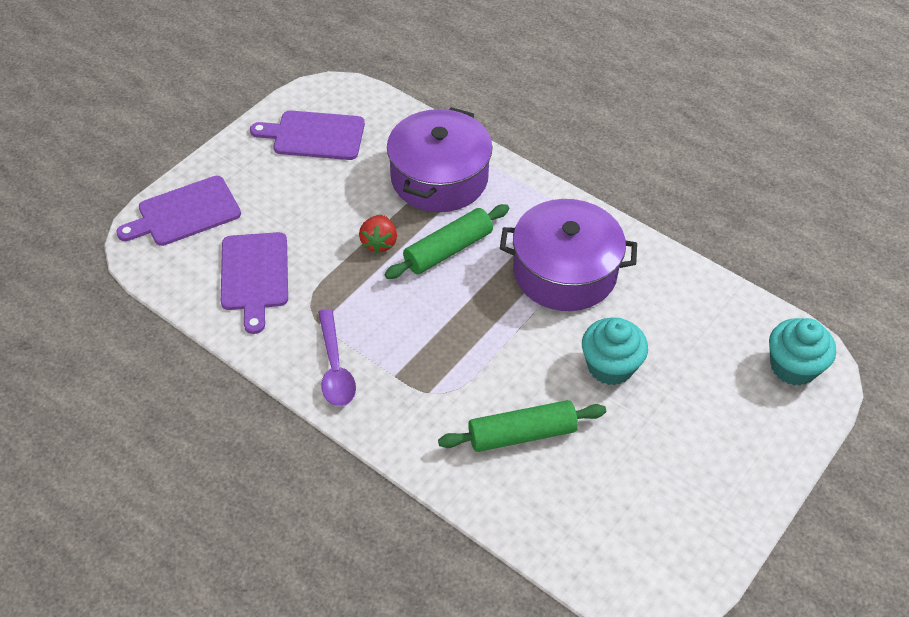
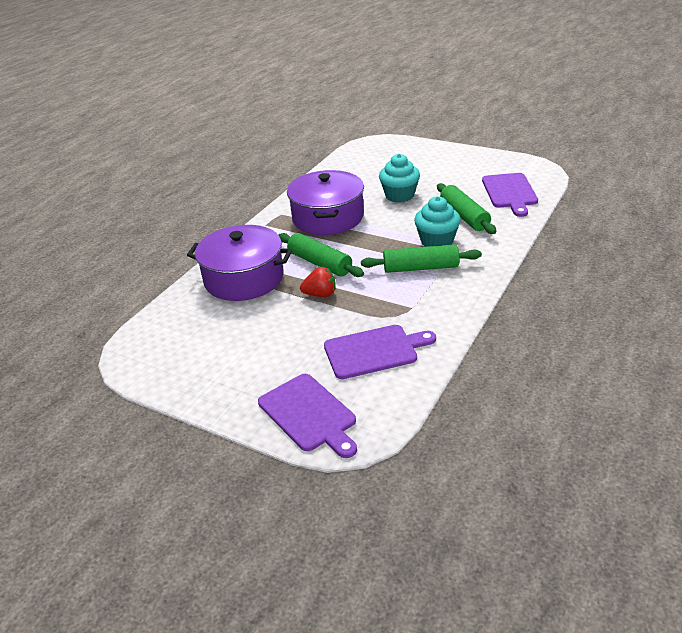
camera: 95 degrees left, 15 degrees down
purple cutting board [250,110,365,160] -> purple cutting board moved to [482,173,538,217]
purple spoon [318,309,356,406] -> none
turquoise cupcake [769,318,836,386] -> turquoise cupcake moved to [414,196,461,247]
none -> green rolling pin [361,244,482,273]

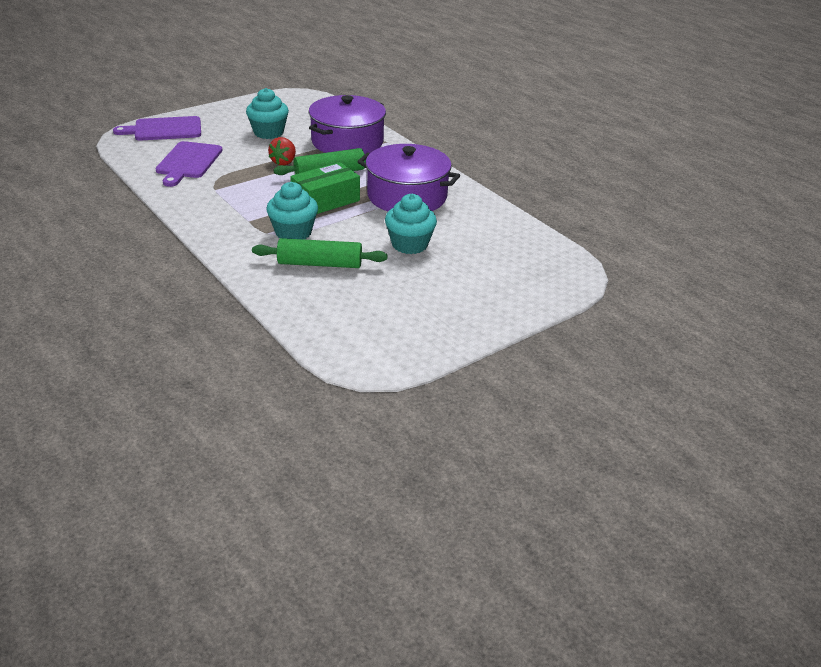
camera: 110 degrees right, 0 degrees up
green rolling pin [361,244,482,273] -> none
purple cutting board [482,173,538,217] -> none
none -> turquoise cupcake [246,88,289,139]
none -> green box [290,162,360,214]

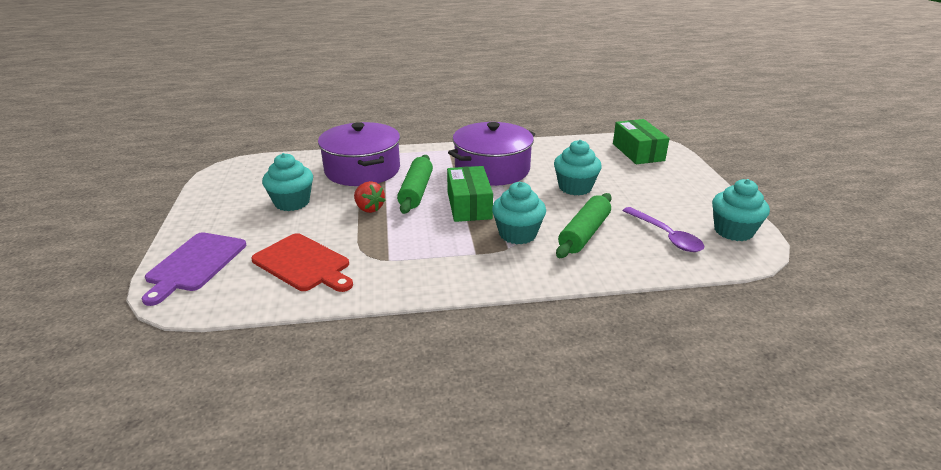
camera: 60 degrees left, 5 degrees down
purple cutting board [155,141,223,187] -> red cutting board [251,233,353,292]
none -> green box [613,119,670,164]
none -> purple spoon [622,207,704,252]
none -> turquoise cupcake [712,179,770,241]

